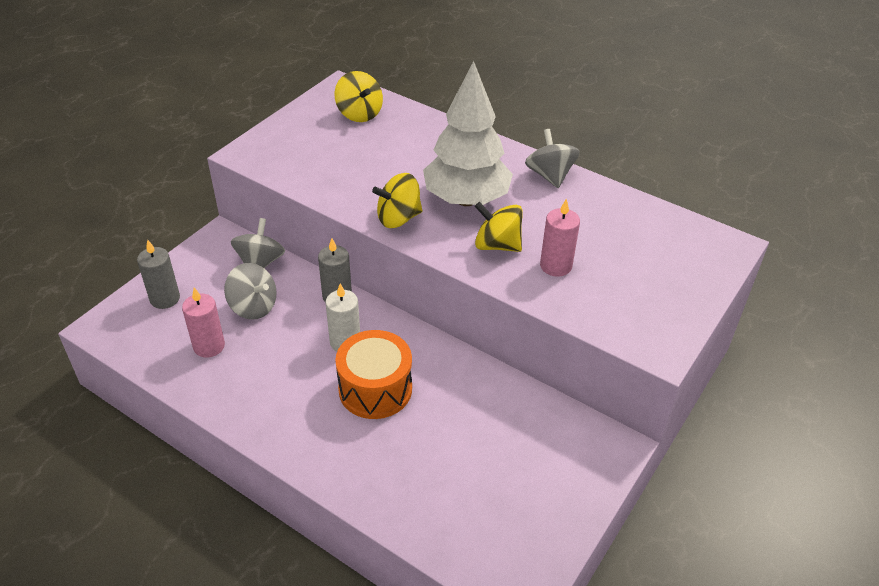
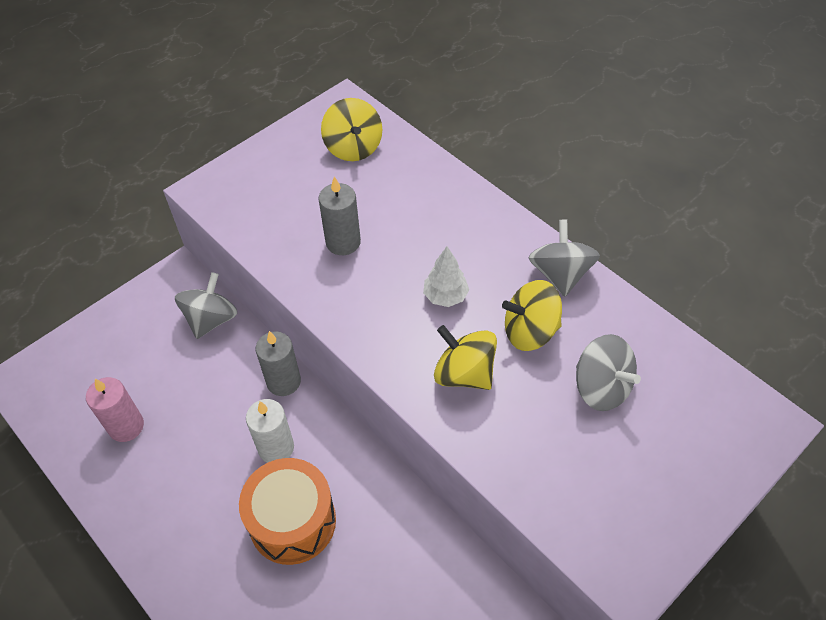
camera: 15 degrees right, 10 degrees up
grey candle [137,239,180,309] -> grey candle moved to [318,176,361,255]
grey spinning top [224,263,277,320] -> grey spinning top moved to [576,334,641,411]
yellow spinning top [372,173,422,228] -> yellow spinning top moved to [502,280,562,351]
white tree [423,61,513,206] -> white tree [423,246,469,307], size x0.42
pink candle [540,198,580,277] -> none

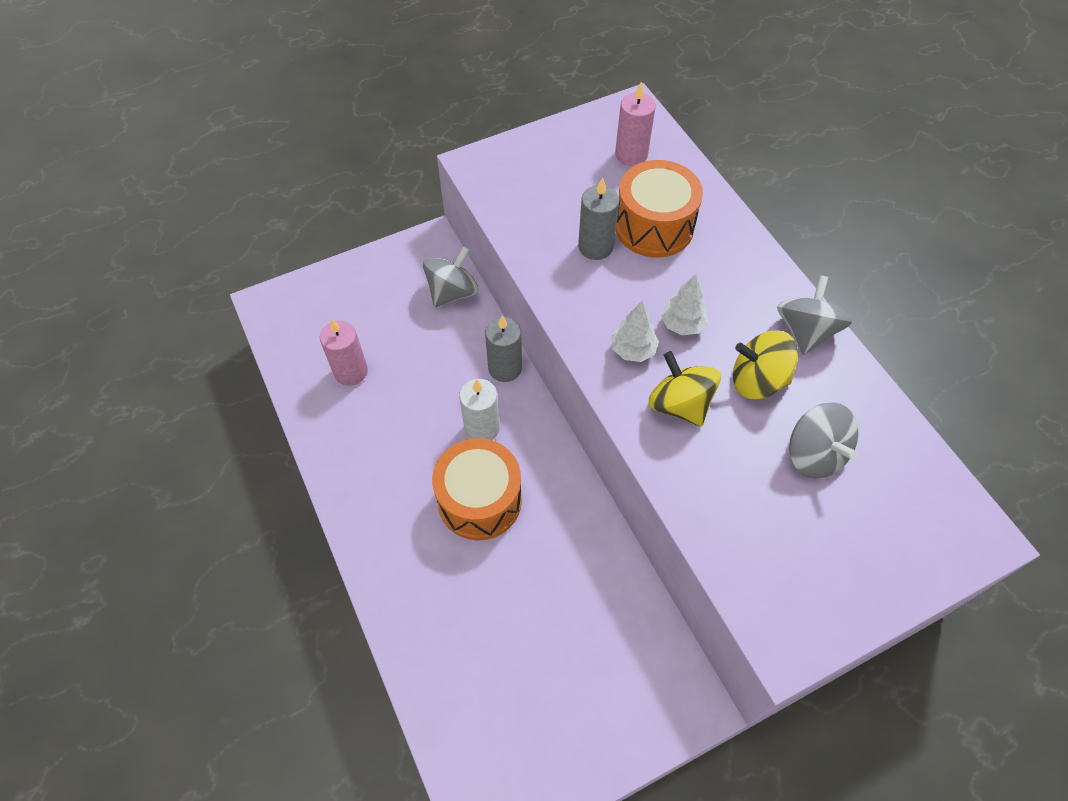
camera: 15 degrees right, 5 degrees up
yellow spinning top [321,98,382,161] -> pink candle [615,82,656,166]
none -> white tree [611,300,659,362]
none -> orange drum [616,160,703,258]

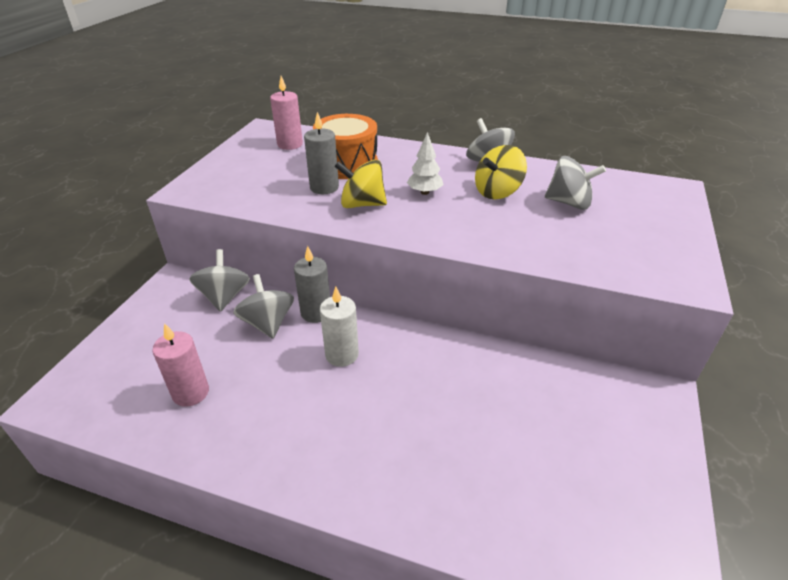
camera: 45 degrees left, 20 degrees down
orange drum [432,438,522,540] -> none
white tree [611,300,659,362] -> none
yellow spinning top [649,351,721,427] -> yellow spinning top moved to [334,160,387,208]
none -> grey spinning top [233,274,294,339]

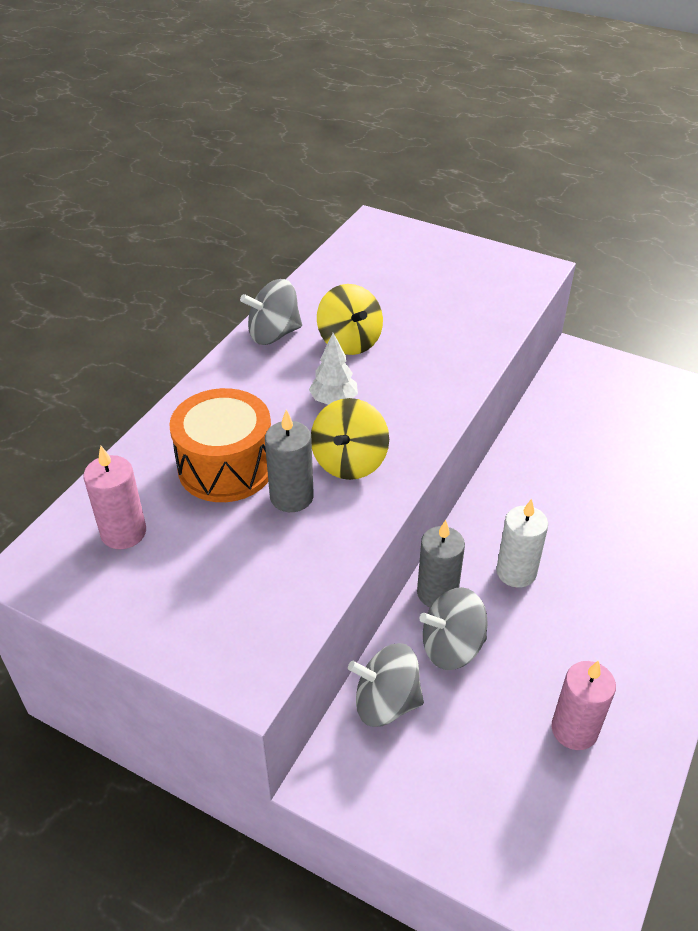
camera: 80 degrees left, 5 degrees up
grey spinning top [545,156,606,210] -> none

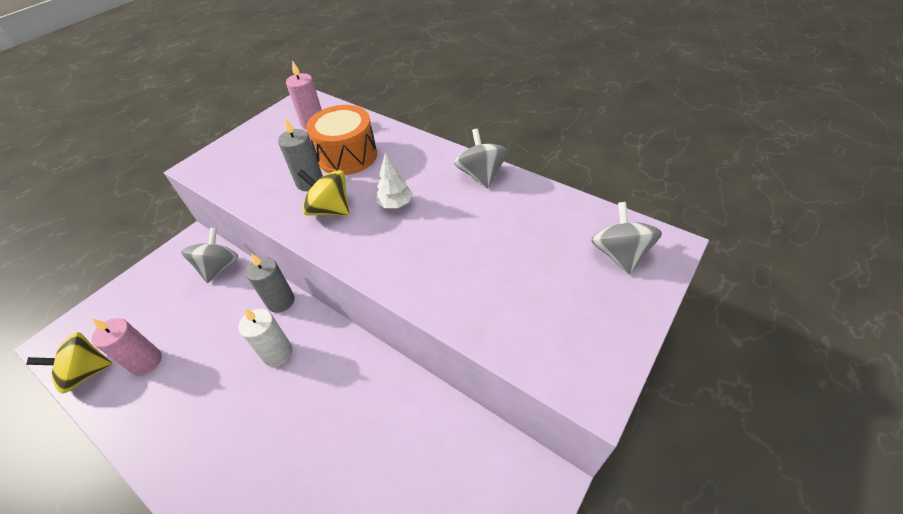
camera: 100 degrees right, 5 degrees up
yellow spinning top [317,284,383,355] -> yellow spinning top moved to [26,332,112,394]
grey spinning top [420,587,488,670] -> grey spinning top moved to [591,202,662,275]

